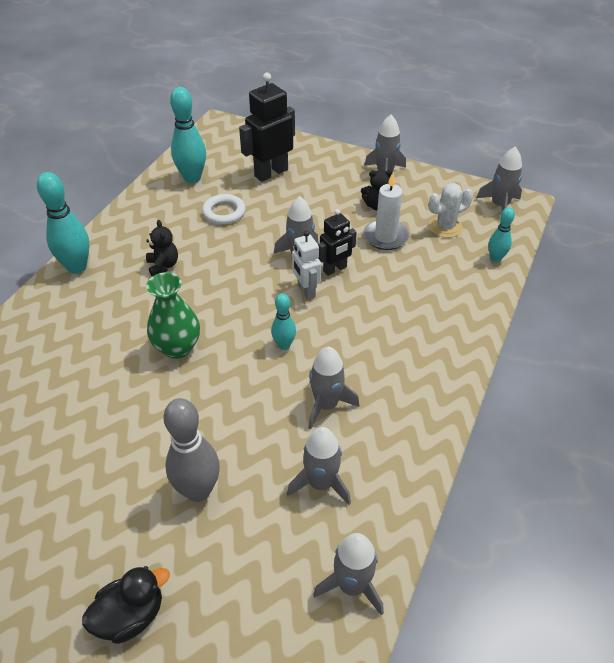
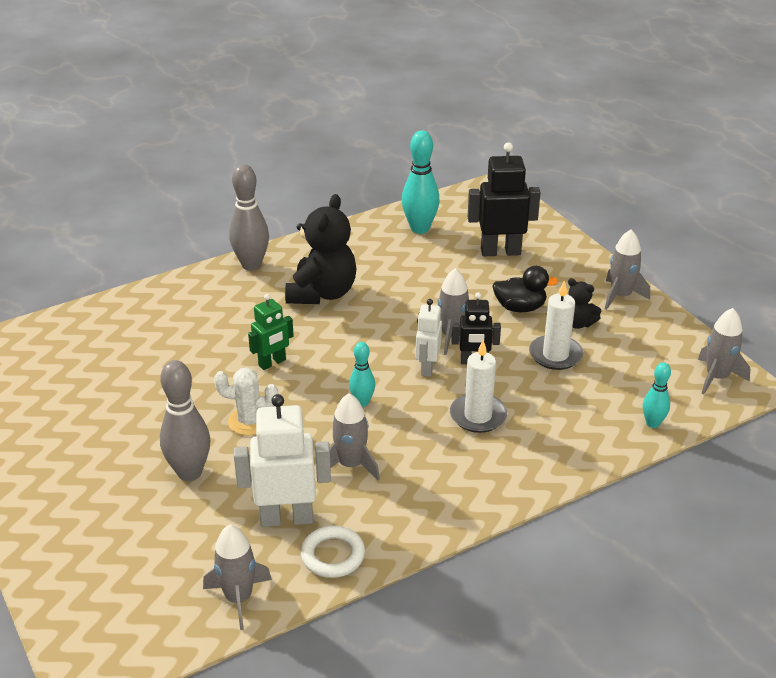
camera: 35 degrees right, 10 degrees down
turquoise bowling pin [37,172,90,274] -> grey bowling pin [229,164,269,271]
black duck [82,566,170,644] -> black duck moved to [492,266,559,312]
black teddy bear [146,220,178,276] -> black teddy bear [285,194,357,304], size x2.00
green vase [146,272,200,359] -> green robot [248,294,294,370]
white ring [202,194,246,224] -> white ring moved to [301,526,365,578]
grey rocket [287,427,351,505] -> white robot [234,394,331,527]
white cactus [429,183,473,238] -> white cactus moved to [214,367,278,436]
none -> white candle [450,340,507,433]

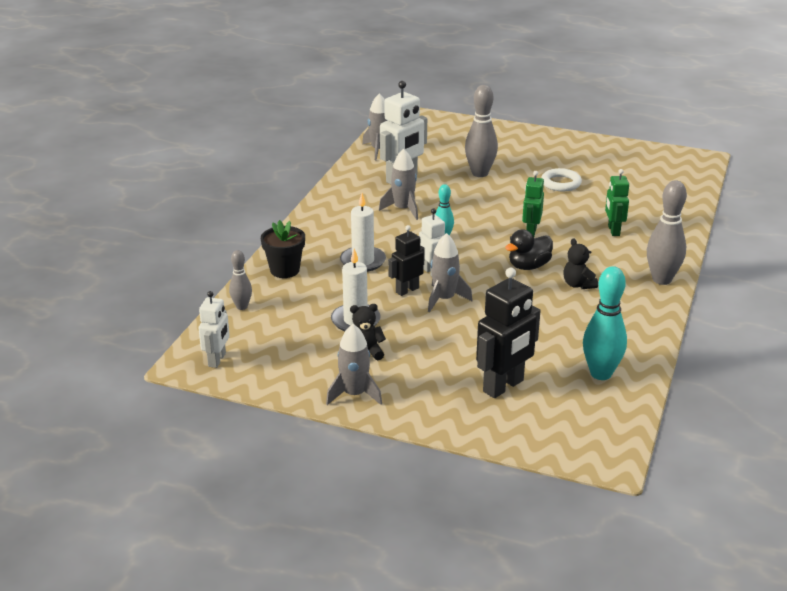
camera: 140 degrees right, 5 degrees down
white cactus [214,367,278,436] -> none
black teddy bear [285,194,357,304] -> black teddy bear [563,238,598,289], size x0.50
white ring [301,526,365,578] -> white ring moved to [541,168,582,191]
black duck [492,266,559,312] -> black duck moved to [505,230,553,270]
turquoise bowling pin [643,362,671,428] -> grey bowling pin [229,250,252,310]
grey rocket [698,308,750,394] -> white robot [199,291,230,368]
none -> black flower pot [261,220,305,278]
none -> green robot [605,169,629,236]

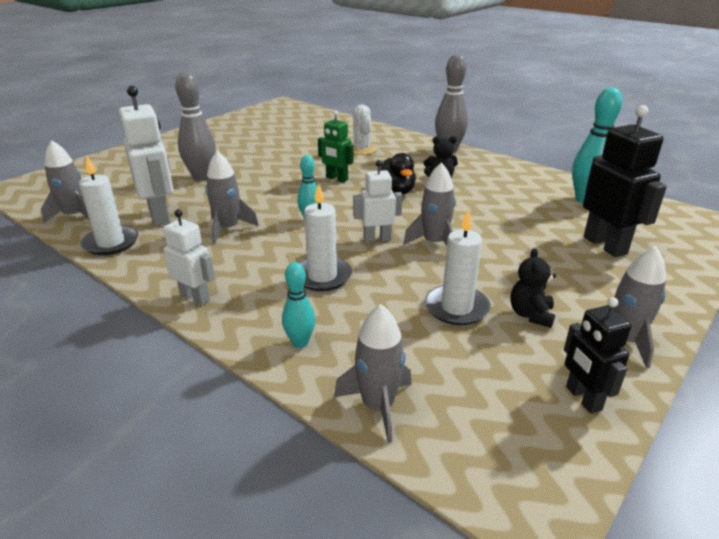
camera: 70 degrees left, 0 degrees up
white robot [199,291,230,368] -> white robot moved to [163,209,215,305]
grey bowling pin [229,250,252,310] -> grey rocket [334,304,412,443]
black flower pot [261,220,305,278] -> turquoise bowling pin [282,262,315,348]
black robot [388,225,425,296] -> black robot moved to [564,297,632,414]
white ring [541,168,582,191] -> none
green robot [605,169,629,236] -> white cactus [352,104,377,155]
none -> white candle [79,156,138,255]

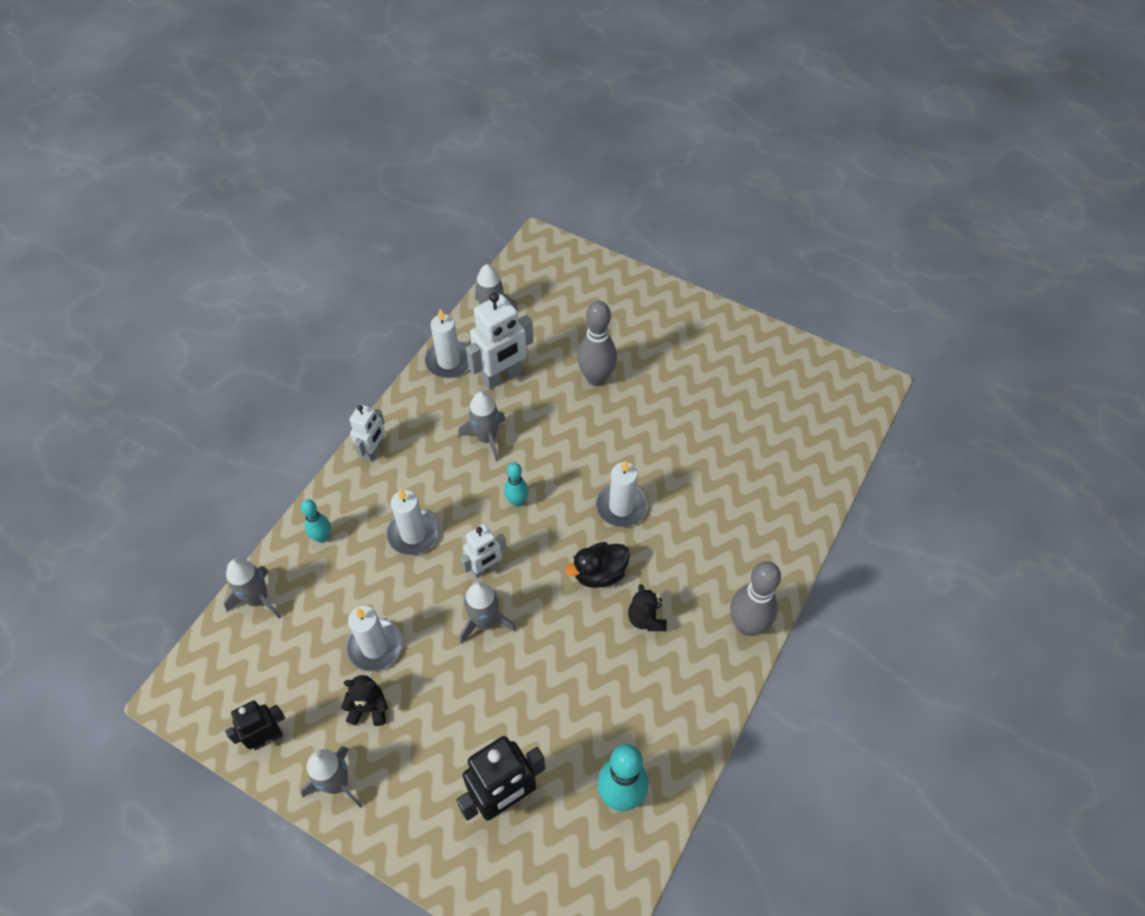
camera: 80 degrees right, 25 degrees up
green robot [318,111,353,182] -> white candle [596,460,648,527]
white cactus [352,104,377,155] -> none
white robot [353,160,402,243] -> white robot turned 75 degrees clockwise [460,524,507,578]

